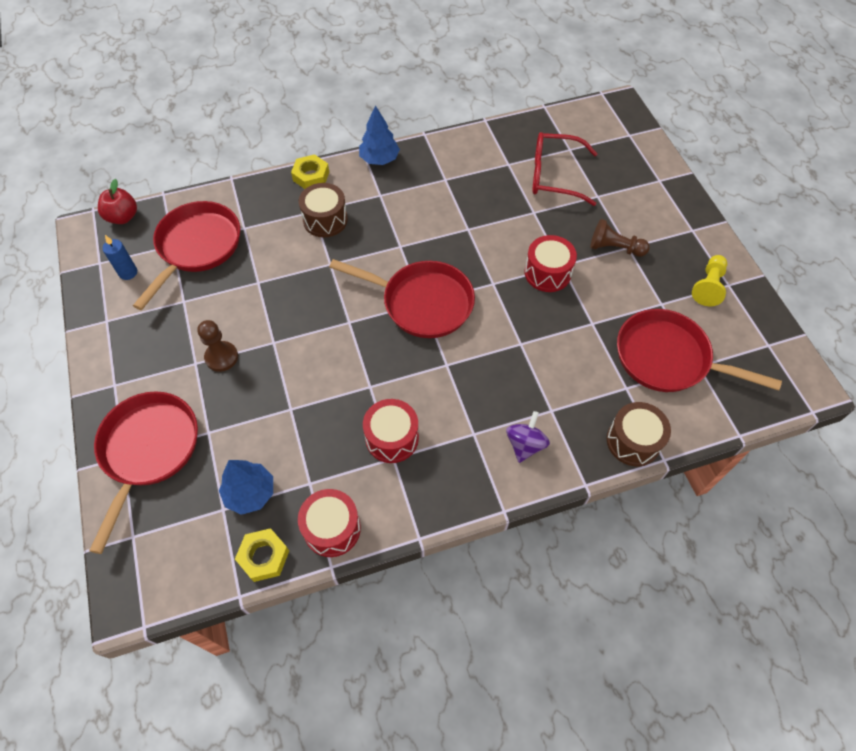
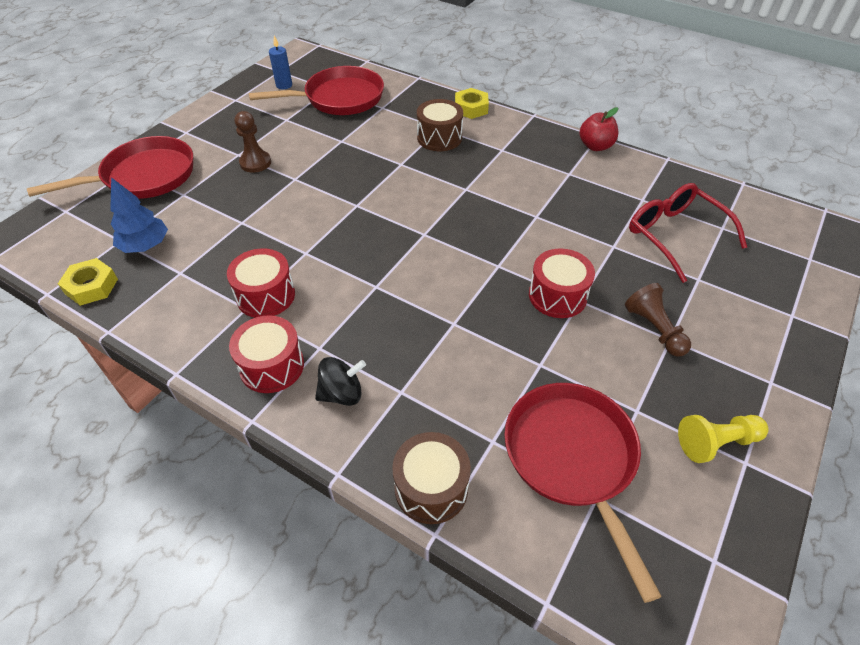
camera: 50 degrees right, 10 degrees down
red apple [98,179,137,224] -> red apple moved to [579,107,618,151]
red drum [298,489,361,557] -> red drum moved to [229,315,304,393]
red pan [329,259,475,338] -> none
blue tree [359,105,400,165] -> none
purple spinning top [506,411,550,463] -> black spinning top [315,357,366,406]

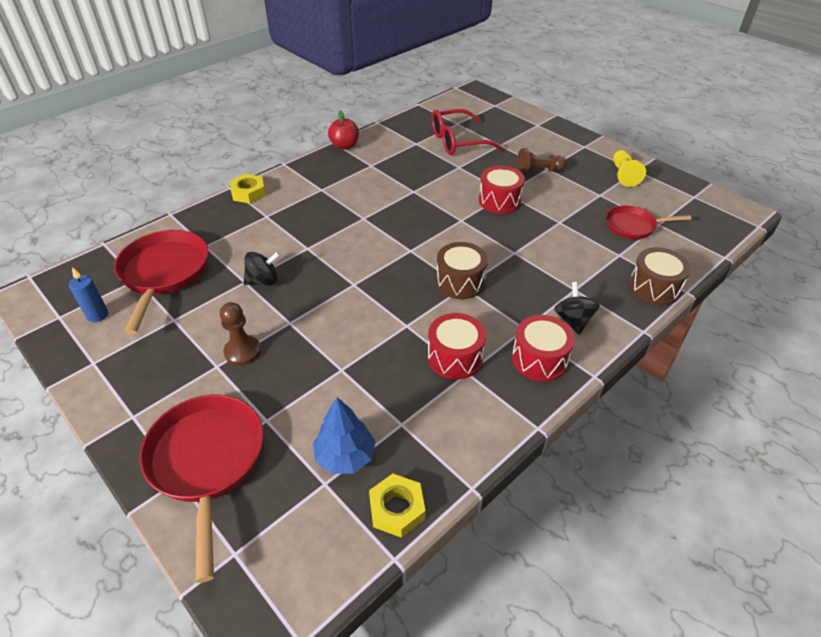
camera: 75 degrees left, 5 degrees down
brown drum [417,99,463,151] -> brown drum moved to [436,242,488,299]
red pan [504,383,662,603] -> red pan [606,205,692,239], size x0.60
none -> black spinning top [243,252,280,286]

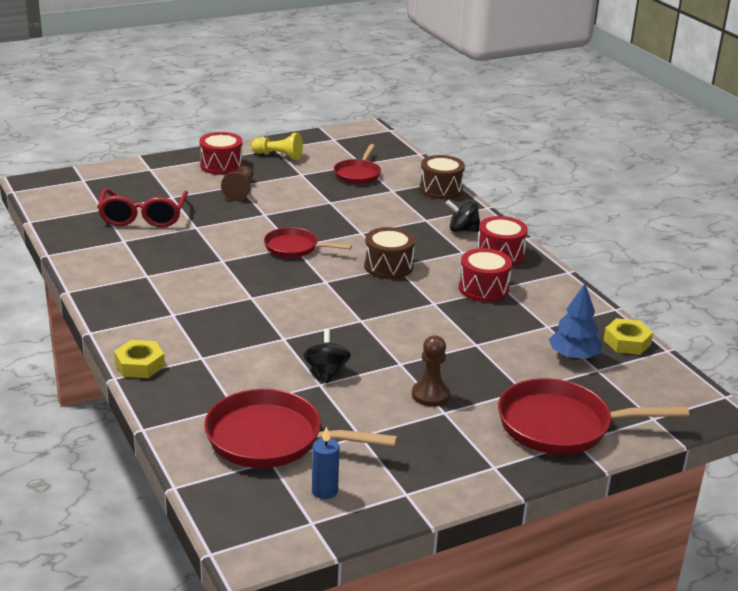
camera: 75 degrees left, 15 degrees down
red apple [328,111,359,150] -> none
red drum [479,166,525,214] -> red drum moved to [199,132,243,175]
none -> red pan [264,227,352,258]

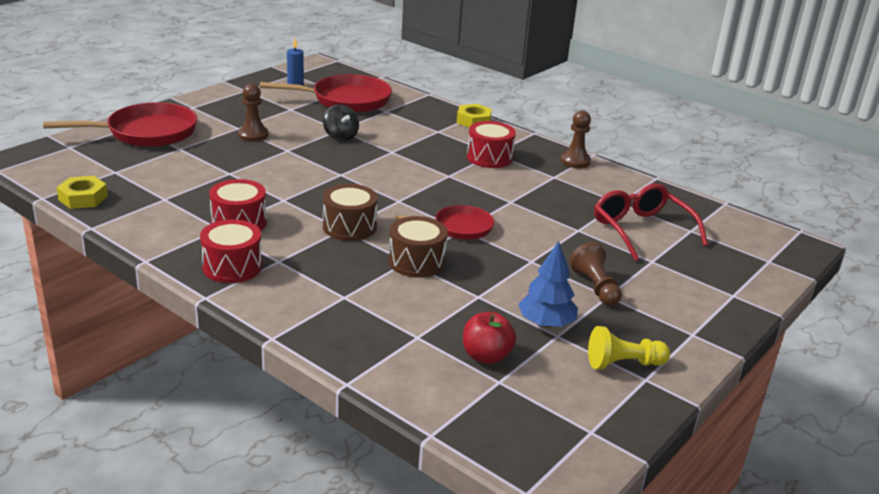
camera: 155 degrees right, 0 degrees up
red drum [199,132,243,175] -> red drum moved to [467,121,516,168]
red pan [334,144,381,184] -> red apple [463,312,516,364]
brown drum [420,155,465,199] -> brown drum moved to [388,216,448,278]
black spinning top [446,200,480,232] -> none
blue tree [549,284,602,360] -> blue tree moved to [518,241,578,328]
none -> brown pawn [561,110,591,168]

